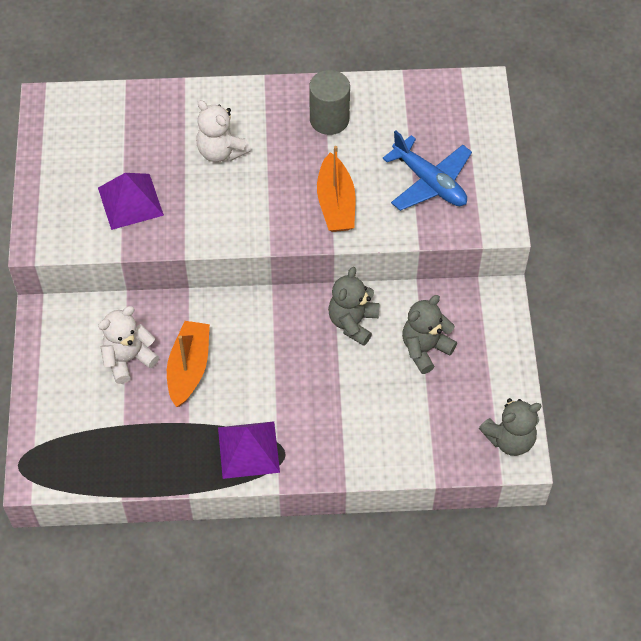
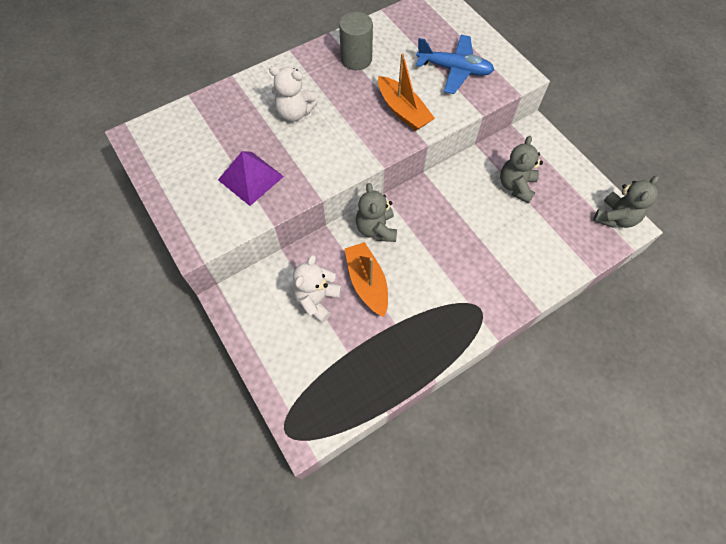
camera: 30 degrees left, 5 degrees up
purple pyramid [218,421,280,479] -> none
grey teddy bear [328,267,380,346] -> grey teddy bear moved to [356,183,397,242]

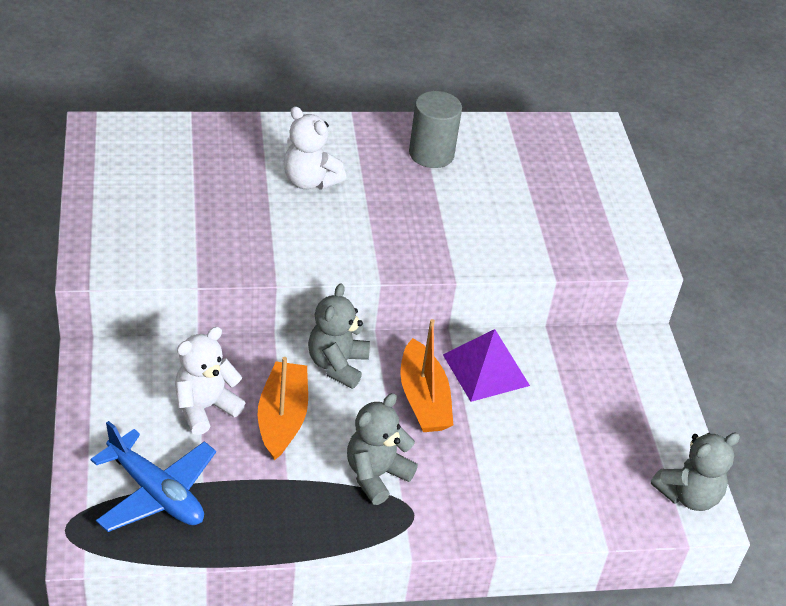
camera: 20 degrees right, 20 degrees down
purple pyramid [218,151,284,206] -> purple pyramid moved to [443,329,530,402]
orange boat [378,53,435,131] -> orange boat moved to [400,319,453,432]
blue plane [416,35,494,94] -> blue plane moved to [91,421,216,532]
grey teddy bear [500,136,543,203] -> grey teddy bear moved to [347,393,418,505]

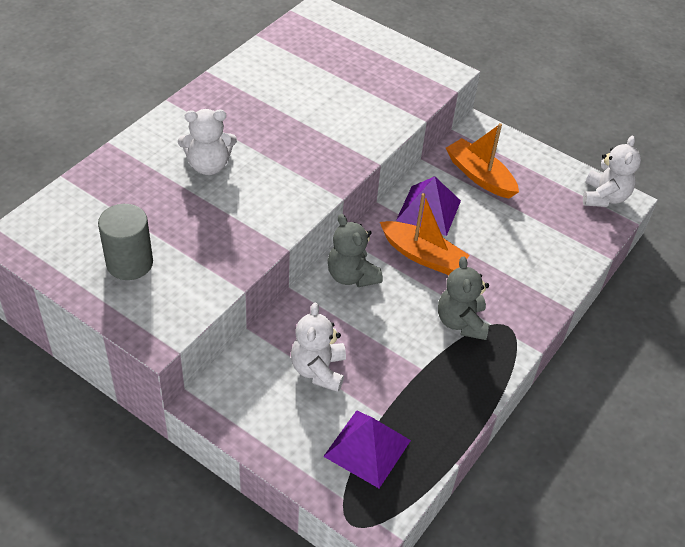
camera: 45 degrees left, 5 degrees up
blue plane [91,421,216,532] -> purple pyramid [323,410,411,488]
orange boat [258,357,308,460] -> orange boat moved to [446,123,519,198]
grey cylinder [409,91,462,168] -> grey cylinder moved to [98,204,153,280]
grey teddy bear [651,433,740,511] -> white teddy bear [583,136,641,207]

